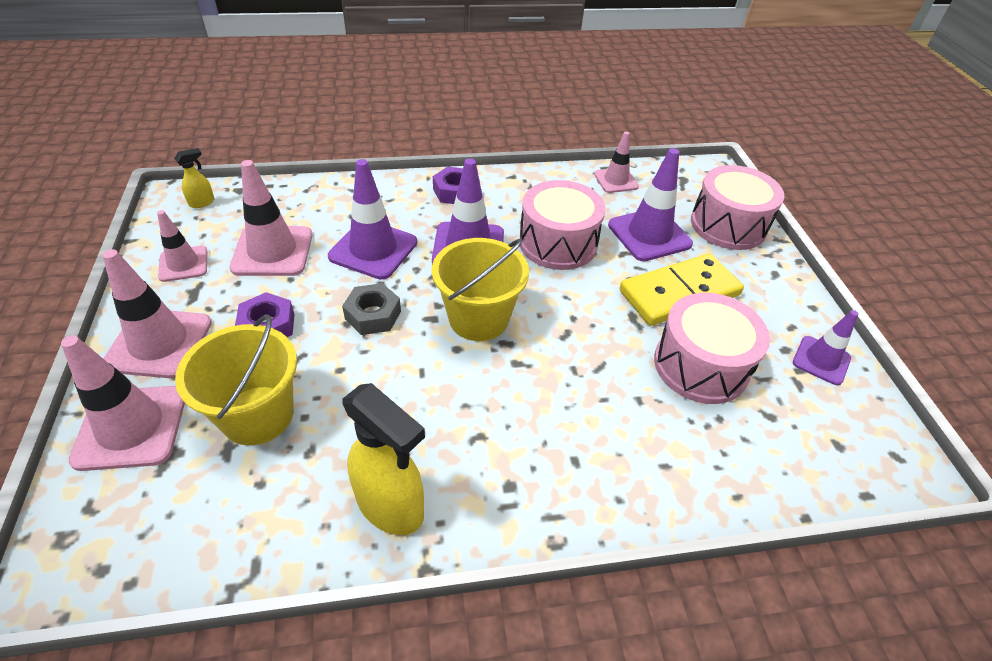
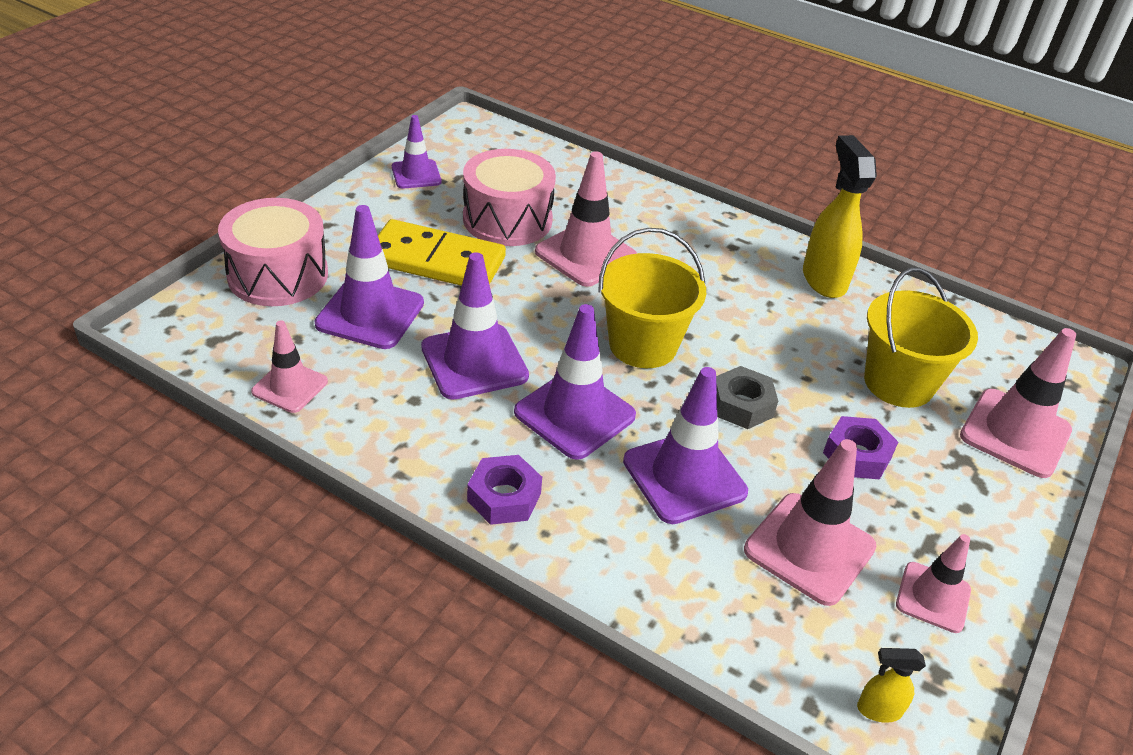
camera: 140 degrees left, 5 degrees down
pink traffic cone [103,249,212,378] -> pink traffic cone moved to [535,151,637,287]
pink drum [519,180,606,270] -> purple traffic cone [421,252,529,399]

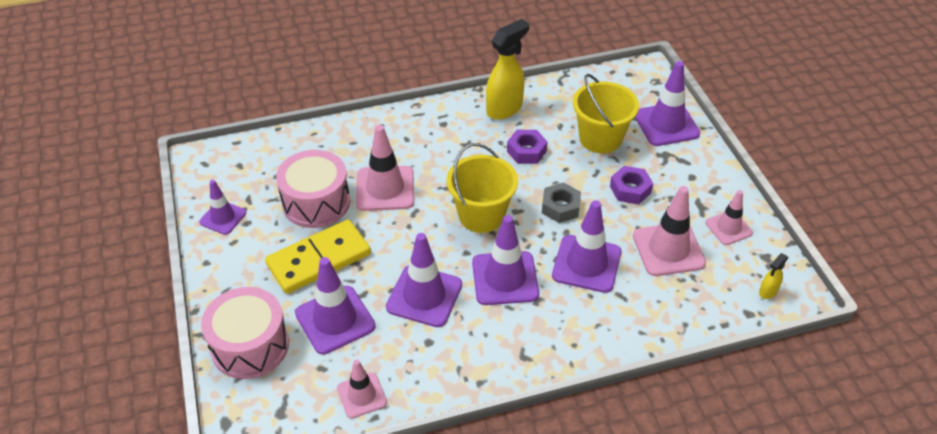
camera: 45 degrees left, 5 degrees up
purple nut [467,455,542,525] -> purple nut moved to [507,130,548,164]
yellow spray bottle [803,135,877,298] -> yellow spray bottle turned 105 degrees clockwise [486,19,529,120]
pink traffic cone [960,328,1076,478] -> purple traffic cone [635,61,700,146]

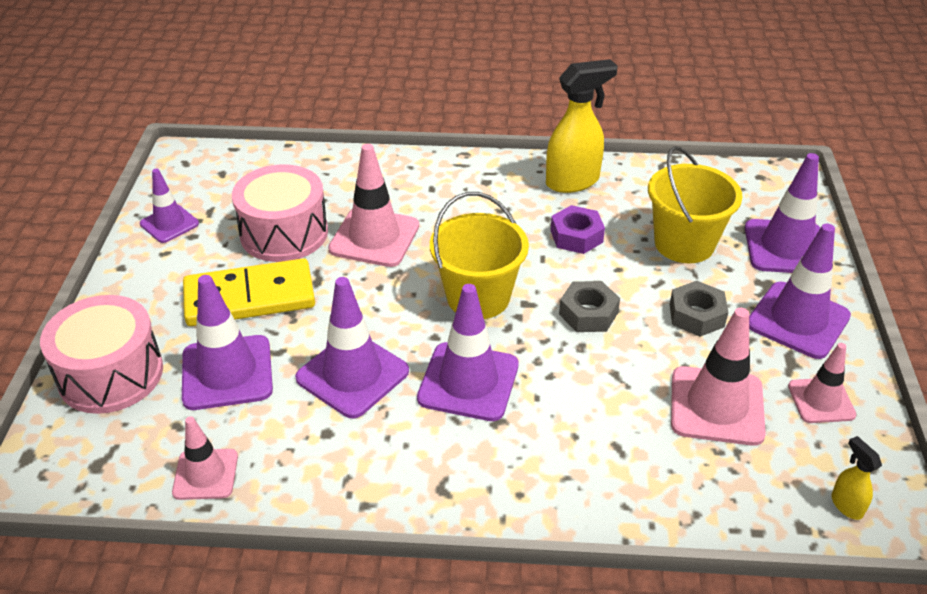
camera: 20 degrees right, 5 degrees down
purple traffic cone [552,200,621,293] -> purple traffic cone moved to [749,224,851,359]
purple nut [610,166,653,204] -> grey nut [670,281,728,337]
yellow spray bottle [759,253,788,299] -> yellow spray bottle turned 90 degrees clockwise [831,436,882,520]

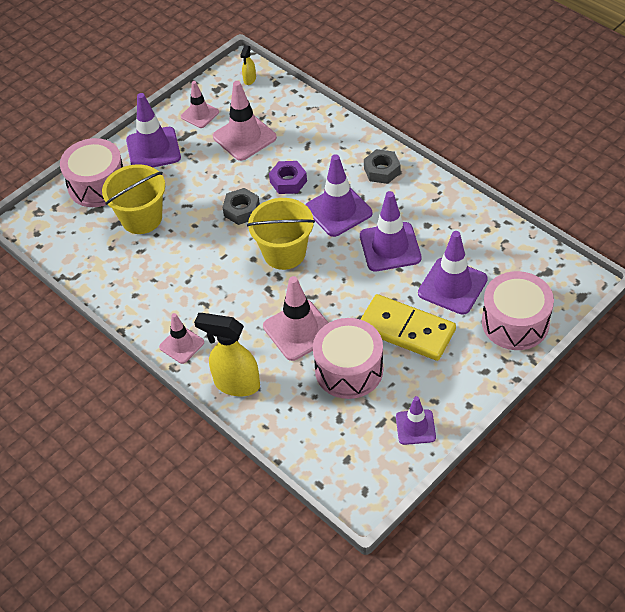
camera: 135 degrees left, 10 degrees up
pink traffic cone [172,416,238,500] -> pink traffic cone moved to [159,313,204,364]
yellow spray bottle [546,59,618,193] -> yellow spray bottle moved to [194,313,260,396]
purple nut [550,205,605,254] -> purple nut moved to [269,161,307,194]
grey nut [670,281,728,337] -> grey nut moved to [364,149,401,184]
purple traffic cone [745,153,820,273] -> pink drum [60,138,123,207]

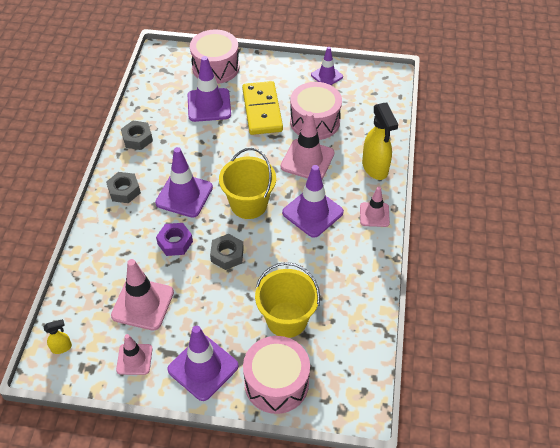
camera: 130 degrees left, 0 degrees up
purple traffic cone [360,191,421,272] -> purple traffic cone moved to [282,165,344,238]
none -> grey nut [121,121,153,150]

